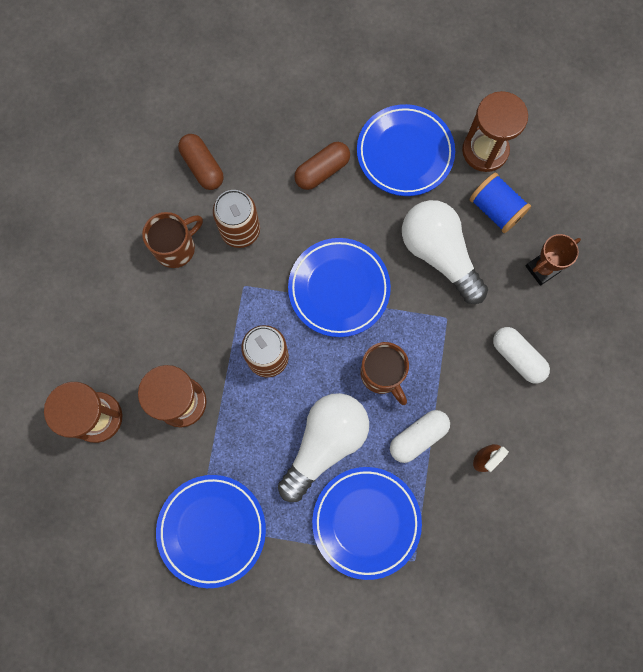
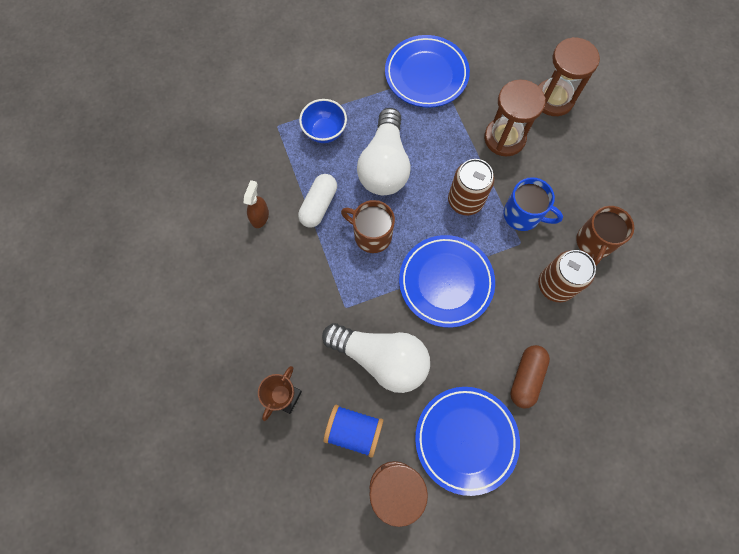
camera: 150 degrees right, 5 degrees down
brown capsule [178,134,224,190] -> none
blue plate [312,467,422,580] -> blue bowl [299,99,347,143]
white capsule [493,327,550,384] -> none
none -> blue mug [503,177,563,231]

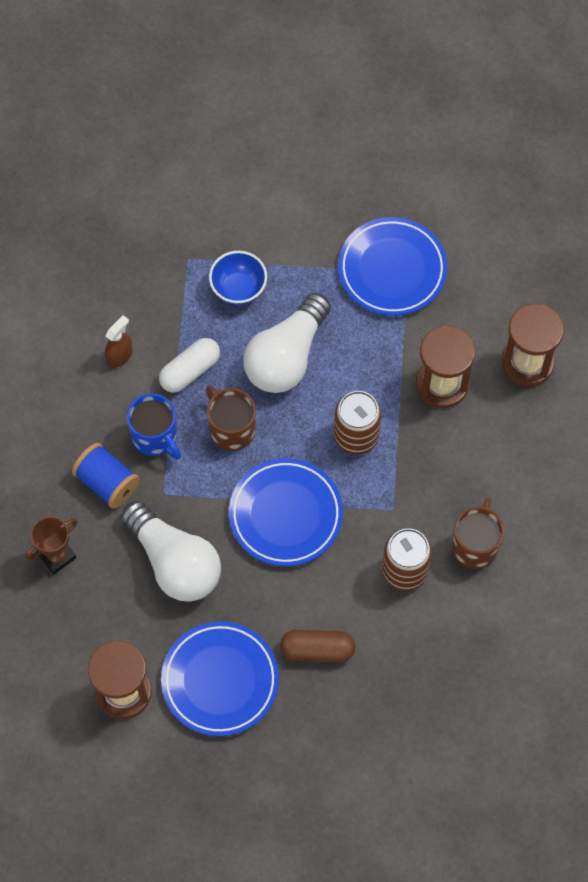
camera: 25 degrees right, 5 degrees down
blue spool [323,405,383,458] -> blue spool moved to [72,443,140,509]
blue mug [503,177,563,231] -> blue mug moved to [127,393,181,459]
brown capsule [510,345,550,409] -> brown capsule turned 45 degrees clockwise [280,630,355,662]
brown mug [576,206,634,266] -> brown mug turned 150 degrees clockwise [452,497,504,569]

